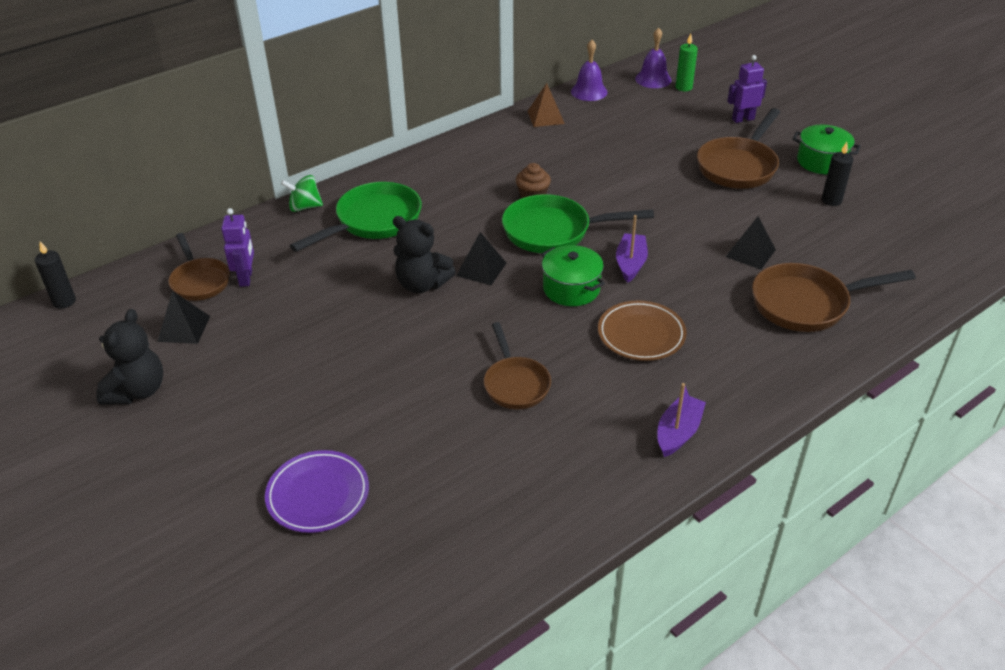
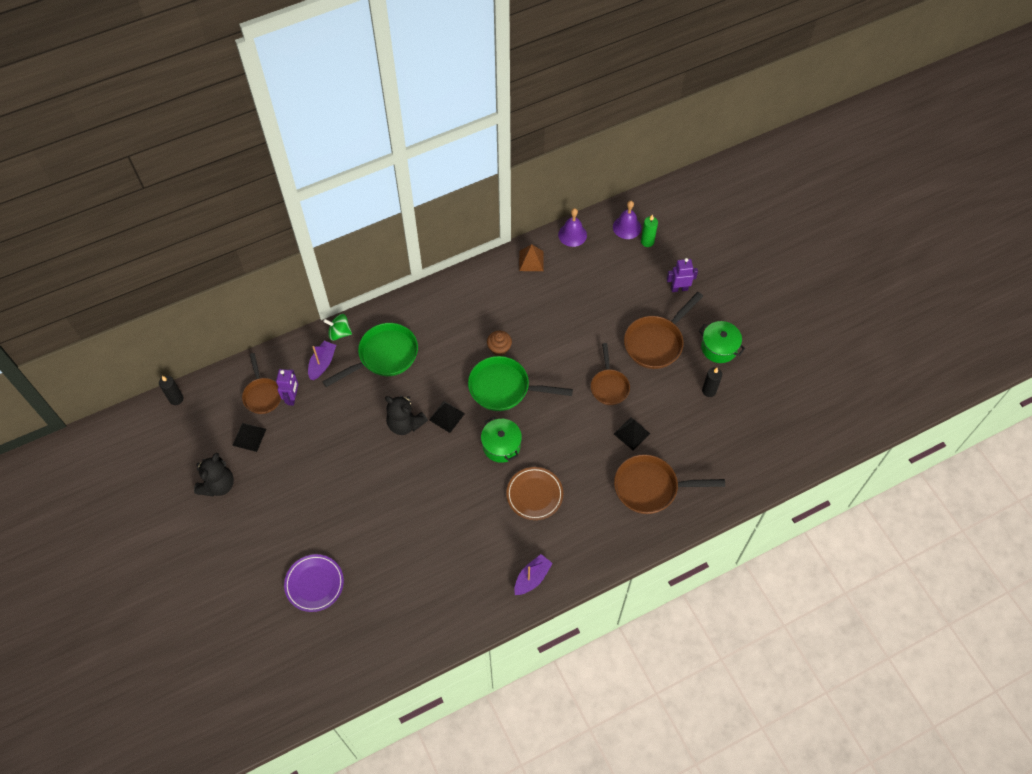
camera: 10 degrees right, 20 degrees up
brown pan [484,322,551,409] -> brown pan moved to [591,343,630,405]
purple boat [616,215,648,282] -> purple boat moved to [308,341,336,380]

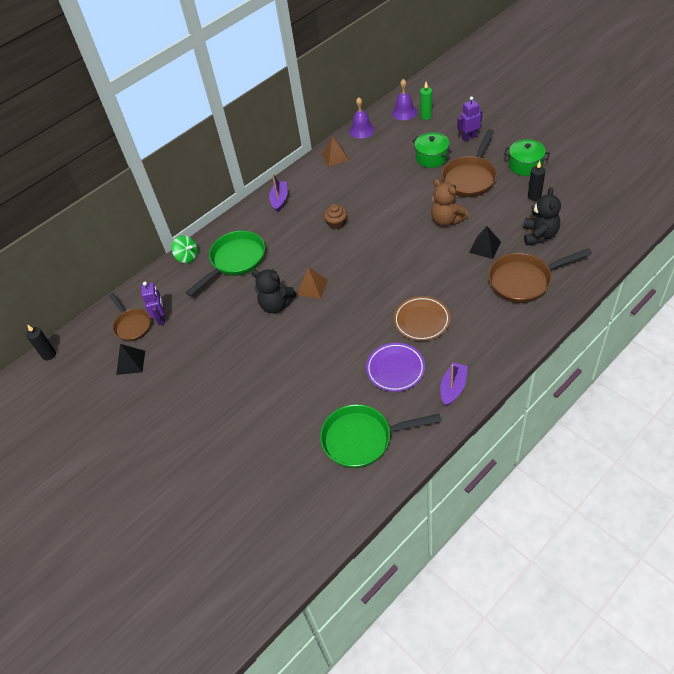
camera: 10 degrees left, 10 degrees down
black teddy bear [194,453,234,496] -> black teddy bear moved to [523,187,561,245]
purple plate [284,554,344,612] -> purple plate moved to [366,343,425,392]
purple boat [308,341,336,380] -> purple boat moved to [269,173,288,212]
green spinning top [323,314,352,340] -> green spinning top turned 135 degrees counterclockwise [172,235,198,263]
black pyramid [429,401,465,433] -> brown pyramid [297,267,328,299]
green pan [468,356,573,411] -> green pan moved to [320,404,441,468]
green pot [481,417,522,463] -> green pot moved to [412,132,452,168]
brown pan [591,343,630,405] -> brown teddy bear [431,179,468,226]

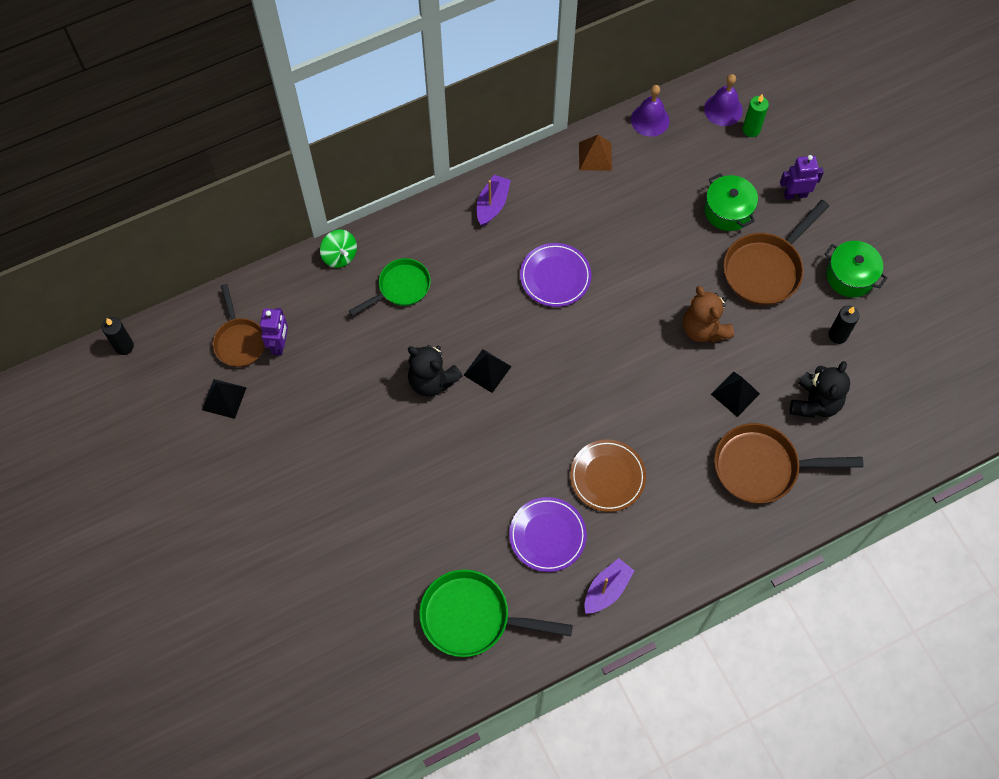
camera: 10 degrees right, 15 degrees up
green pan [186,231,265,296] -> green pan [349,258,431,316], size x0.65
brown pyramid [297,267,328,299] -> black pyramid [464,349,512,393]
brown cupcake [324,204,347,229] -> purple plate [520,243,591,307]

